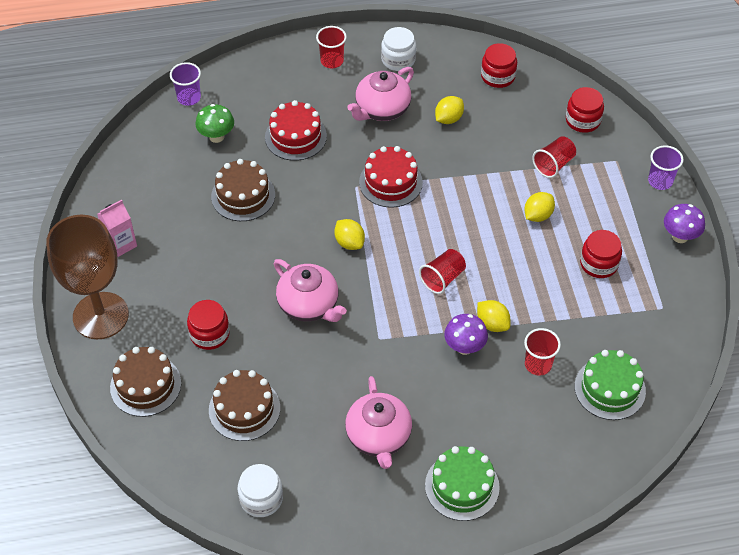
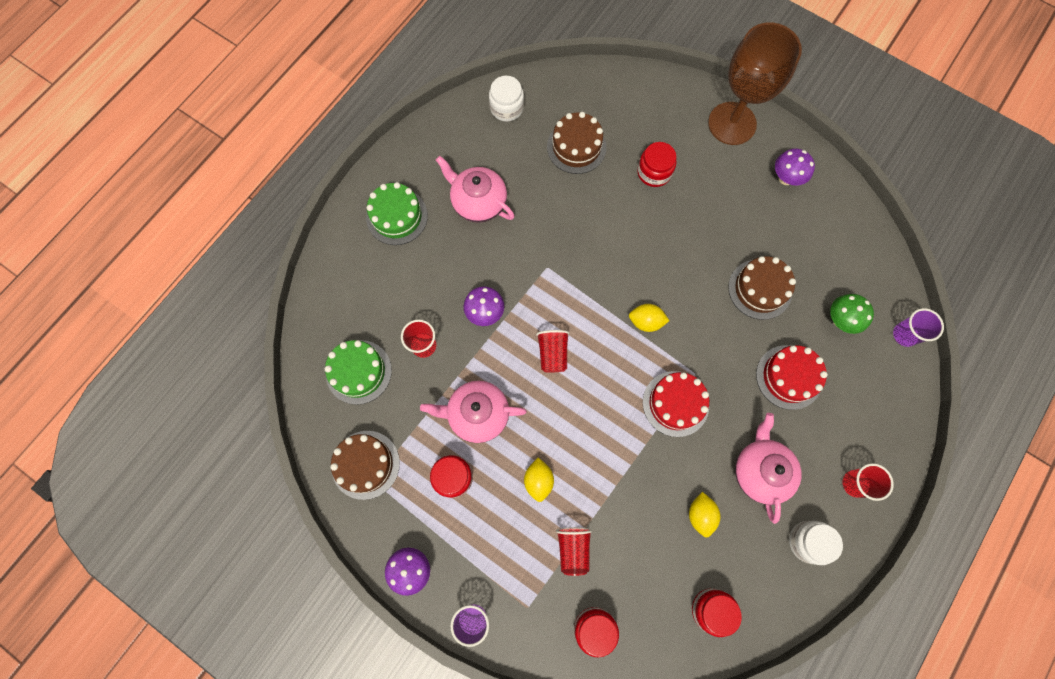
camera: 135 degrees right, 20 degrees up
pink carton [97,200,137,257] -> purple mushroom [775,148,815,186]
brown cake [110,347,181,417] -> brown cake moved to [330,431,400,500]
pink teapot [274,259,347,322] -> pink teapot moved to [420,381,527,443]
yellow lemon [477,300,510,332] -> none

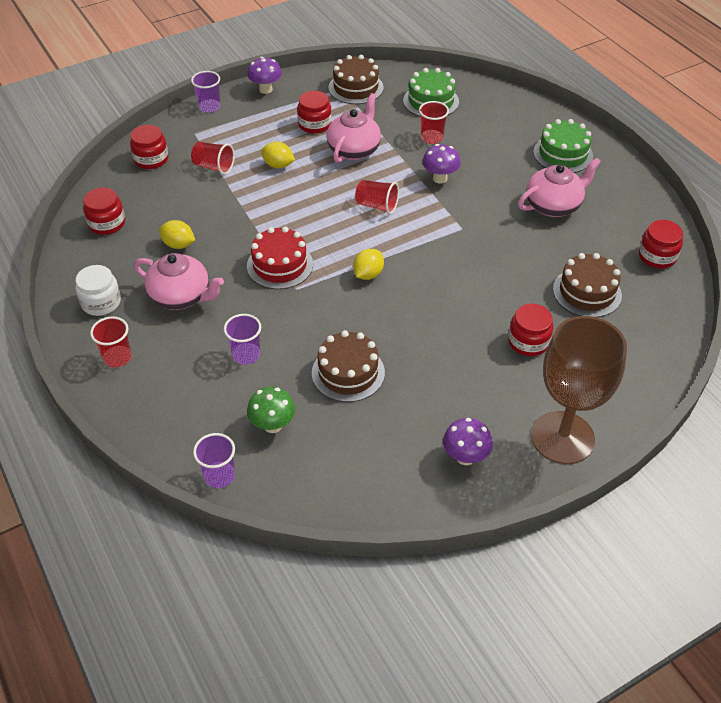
camera: 115 degrees right, 25 degrees down
white jar [489,76,524,122] -> red jar [639,220,683,269]
red cake [756,345,828,410] -> purple cup [224,314,261,365]

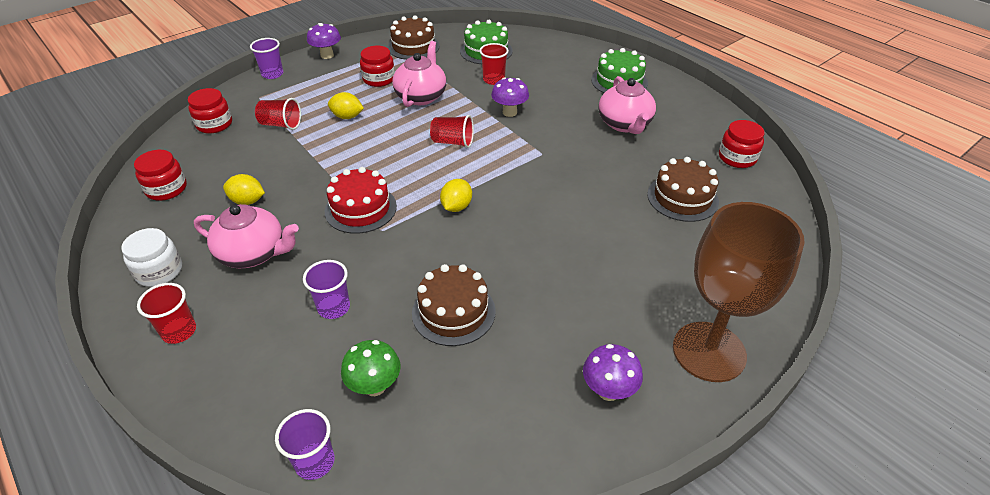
camera: 10 degrees left, 5 degrees down
red jar [508,304,553,356] -> none
pink teapot [518,158,601,217] -> pink teapot turned 120 degrees clockwise [598,76,656,134]

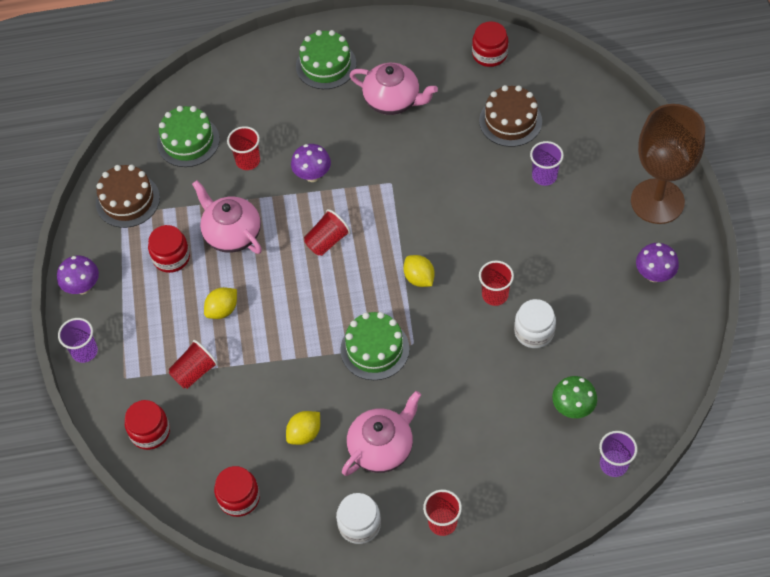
camera: 55 degrees left, 15 degrees up
purple cup [303,260,350,319] -> purple cup moved to [530,141,564,186]
red cake [325,167,397,234] -> green cake [340,312,410,380]
brown cake [412,264,496,346] -> white jar [514,299,556,348]
none -> red cup [479,260,514,306]

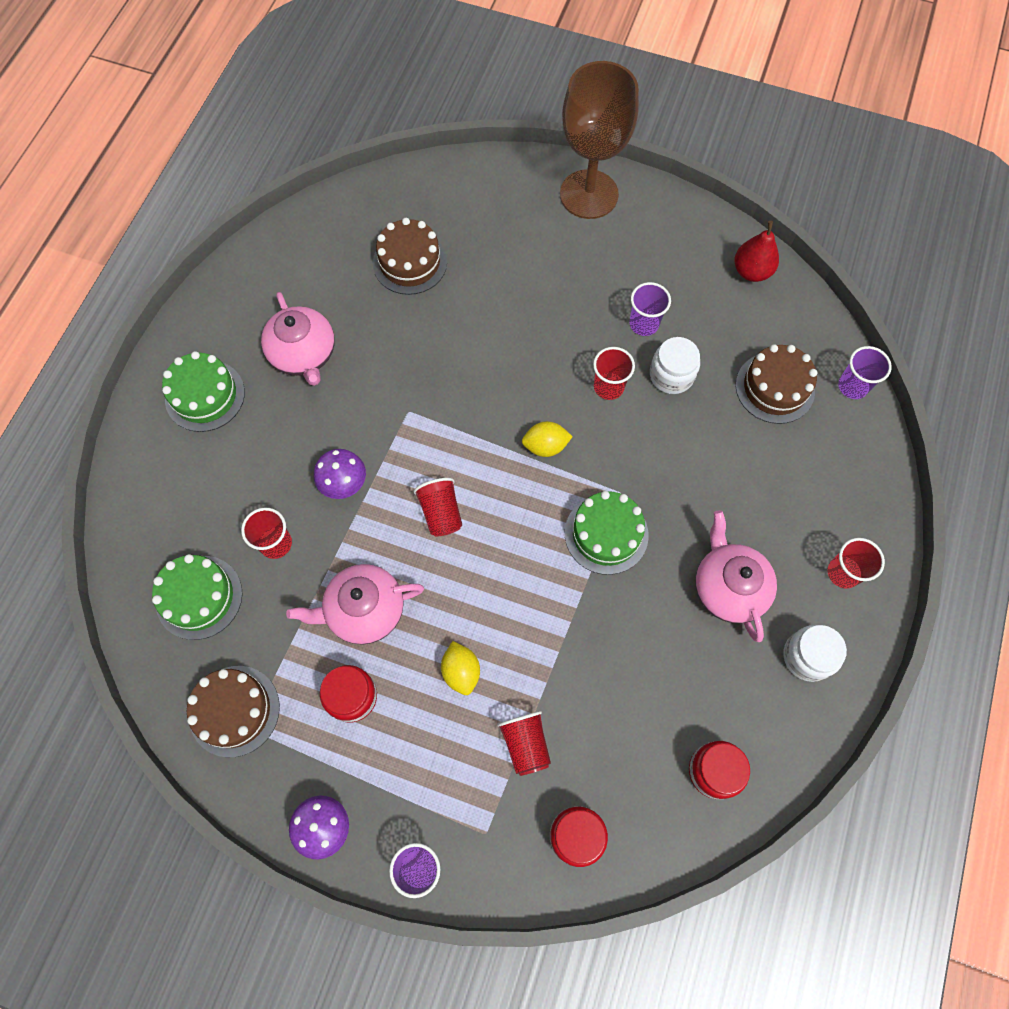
camera: 65 degrees left, 10 degrees up
yellow lemon [286,411,320,445] -> none
pink teapot [350,63,438,115] -> pink teapot turned 105 degrees clockwise [261,292,335,386]
red jar [472,21,508,67] -> none
purple cup [530,141,564,186] -> purple cup moved to [630,282,671,336]
green mushroom [552,376,597,418] -> brown cake [736,344,818,424]
purple mushroom [636,243,679,282] -> none
none -> red pear [735,221,779,282]

